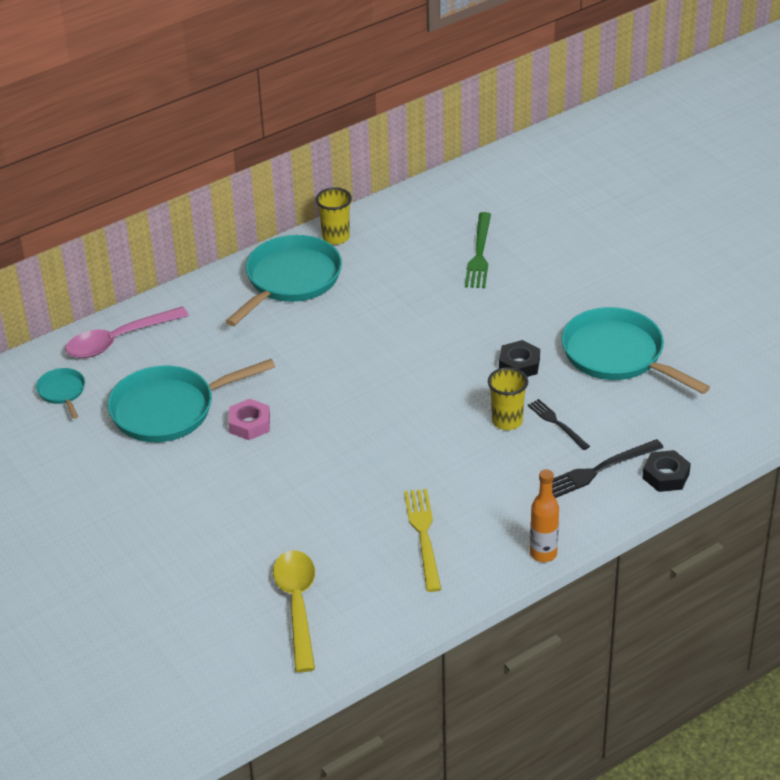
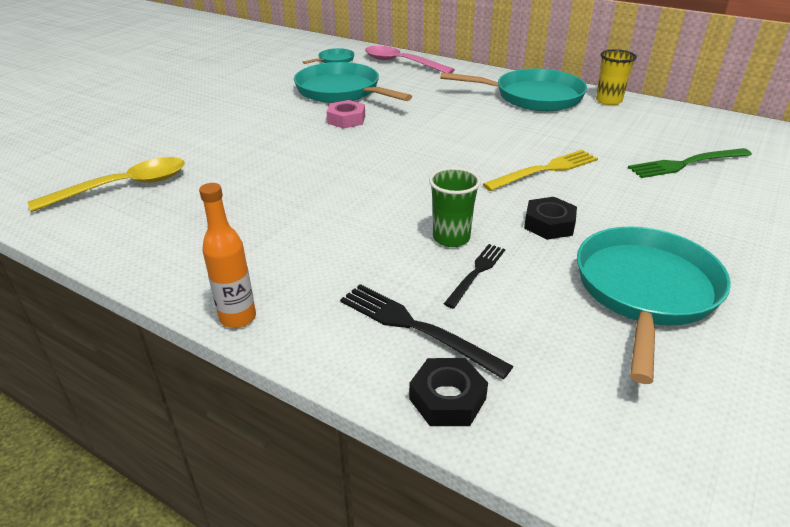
camera: 65 degrees right, 5 degrees down
yellow fork [404,489,441,592] -> yellow fork moved to [483,150,598,191]
yellow cup [488,367,528,430] -> green cup [429,167,481,247]

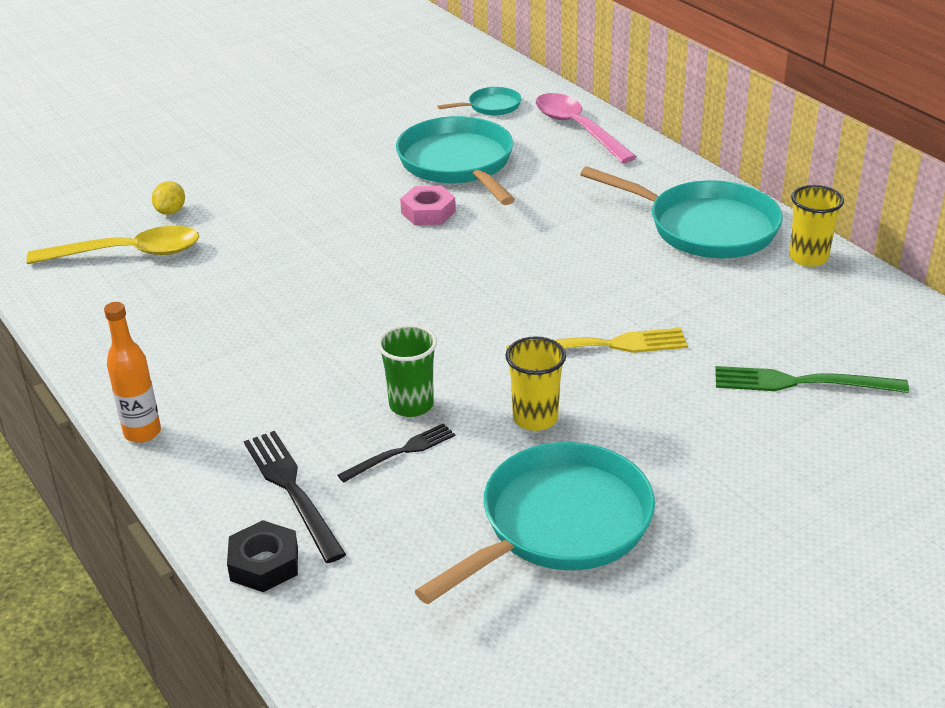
camera: 25 degrees right, 0 degrees up
black nut [524,197,577,240] -> yellow cup [505,336,566,431]
none -> yellow lemon [152,181,185,215]

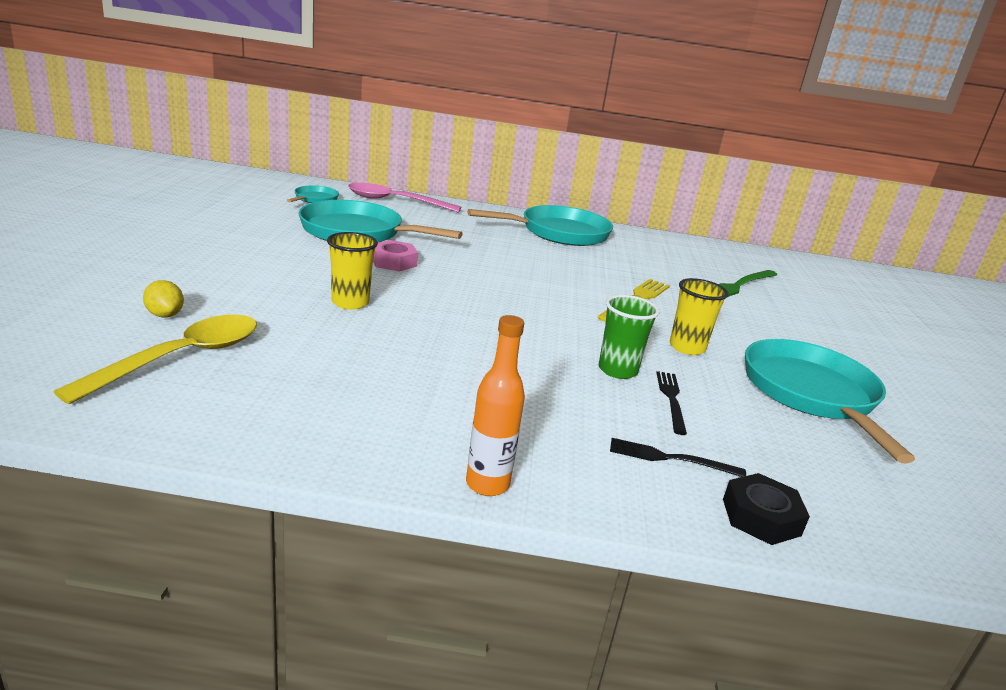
camera: 55 degrees left, 10 degrees down
black fork [244,431,346,563] -> black fork [610,438,746,477], size x0.65
yellow cup [789,185,844,267] -> yellow cup moved to [327,232,378,310]

